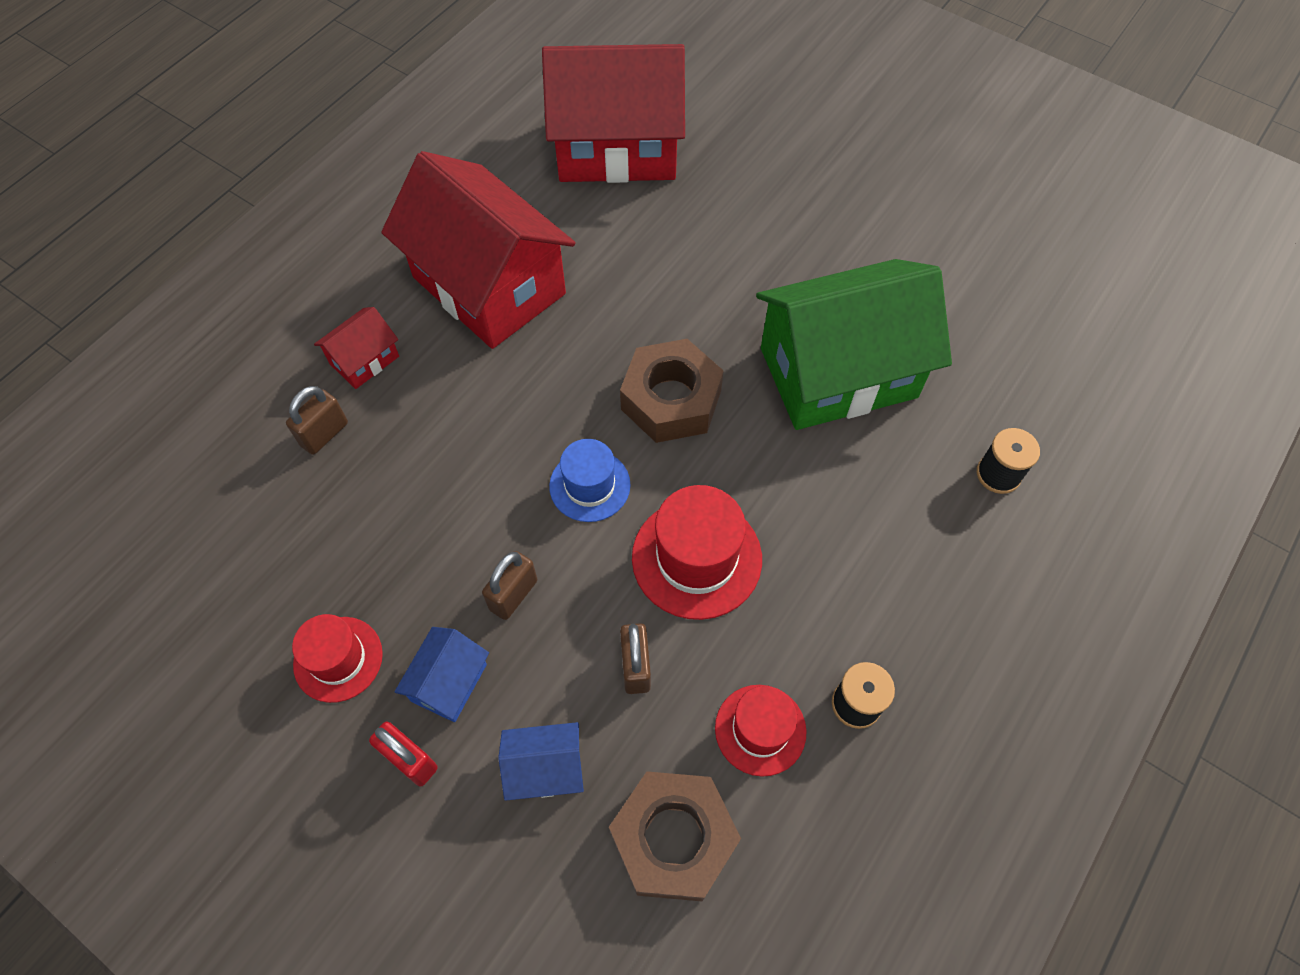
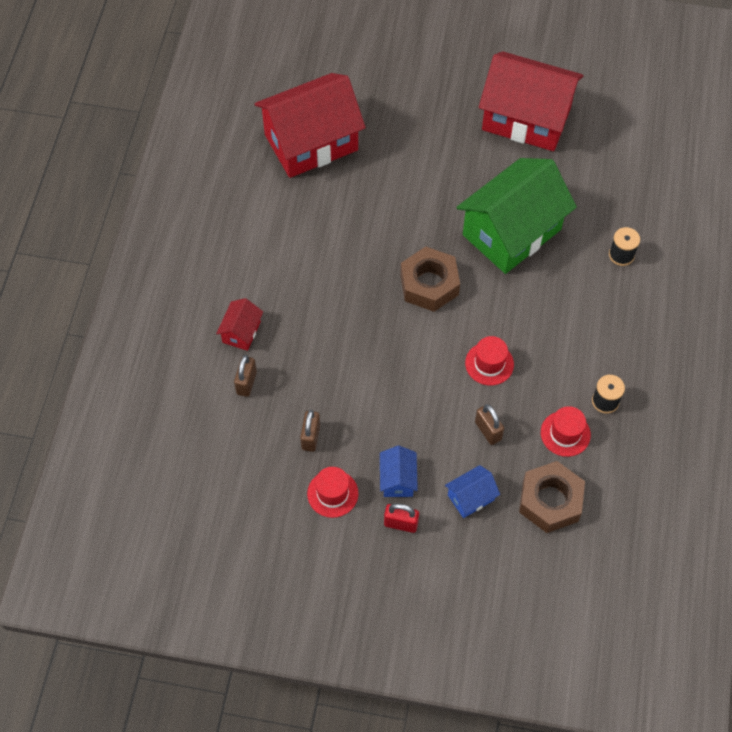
camera: 25 degrees left, 0 degrees up
red house [381,151,575,349] -> red house moved to [479,51,583,151]
brown padlock [482,551,537,620] -> brown padlock moved to [300,410,320,452]
blue hat [549,439,631,522] -> none
red hat [632,485,762,620] -> red hat [465,336,514,386], size x0.65

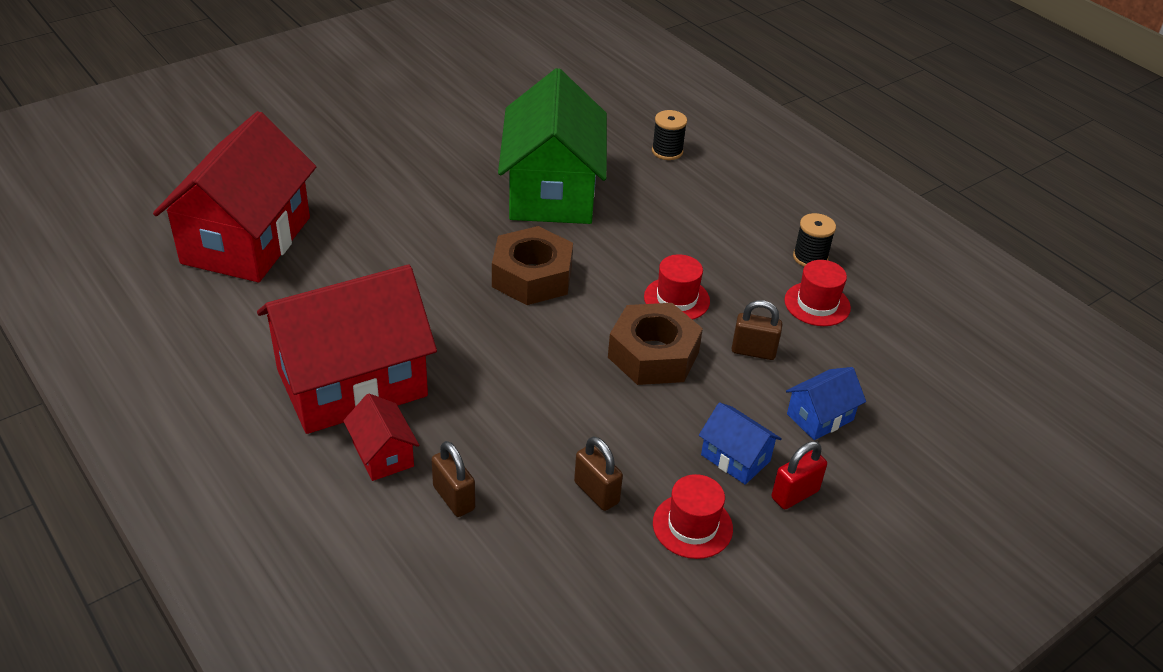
camera: 50 degrees left, 20 degrees down
blue house [445,465,500,518] -> blue house turned 45 degrees clockwise [786,367,866,440]
red house [479,51,583,151] -> red house moved to [257,265,437,434]
brown nut [519,461,585,533] -> brown nut moved to [608,303,703,385]

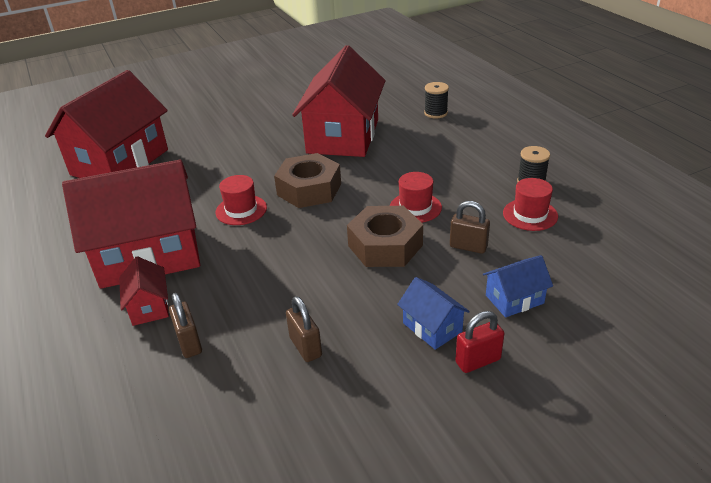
camera: 15 degrees right, 5 degrees down
green house [498,68,607,224] -> red house [292,45,385,157]
red hat [653,474,733,559] -> red hat moved to [215,175,267,225]

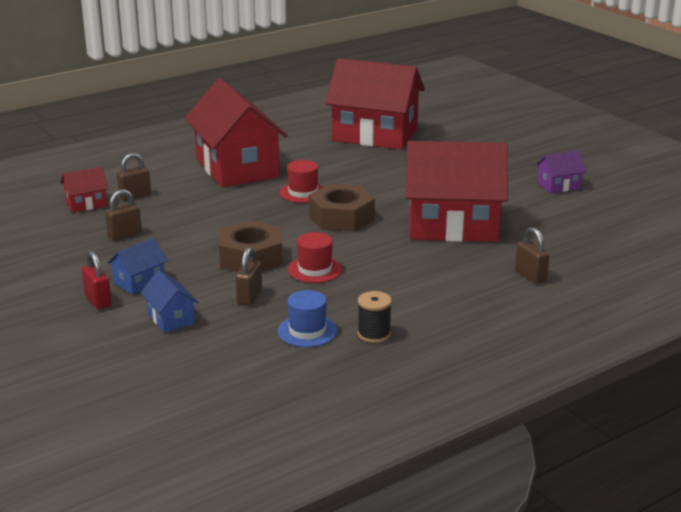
camera: 80 degrees right, 10 degrees down
red house [119,256,169,326] -> red house moved to [61,167,108,213]
black spool [424,82,449,118] -> brown padlock [515,227,549,284]
red hat [503,178,558,231] -> blue hat [278,290,337,347]
none -> purple house [536,150,586,193]

